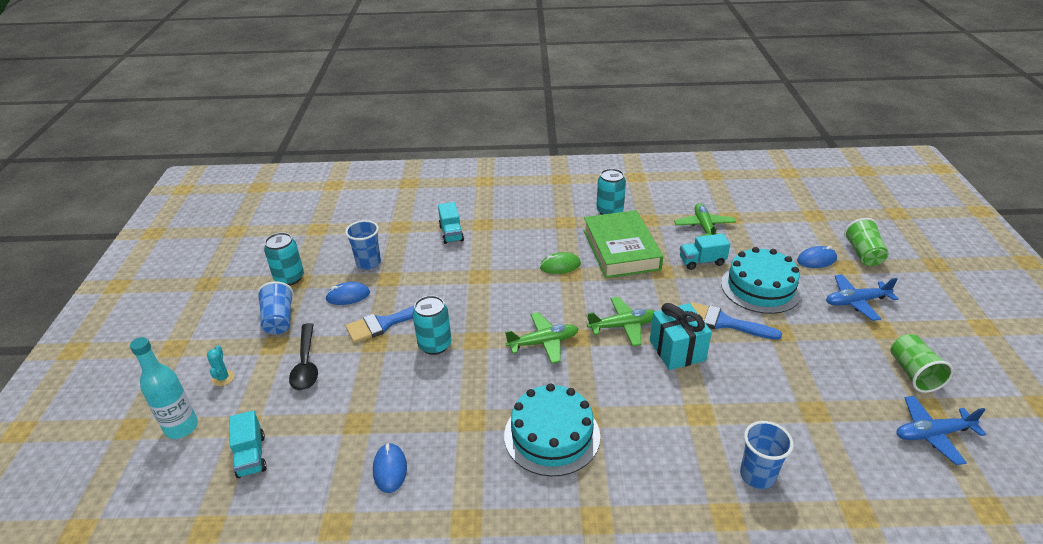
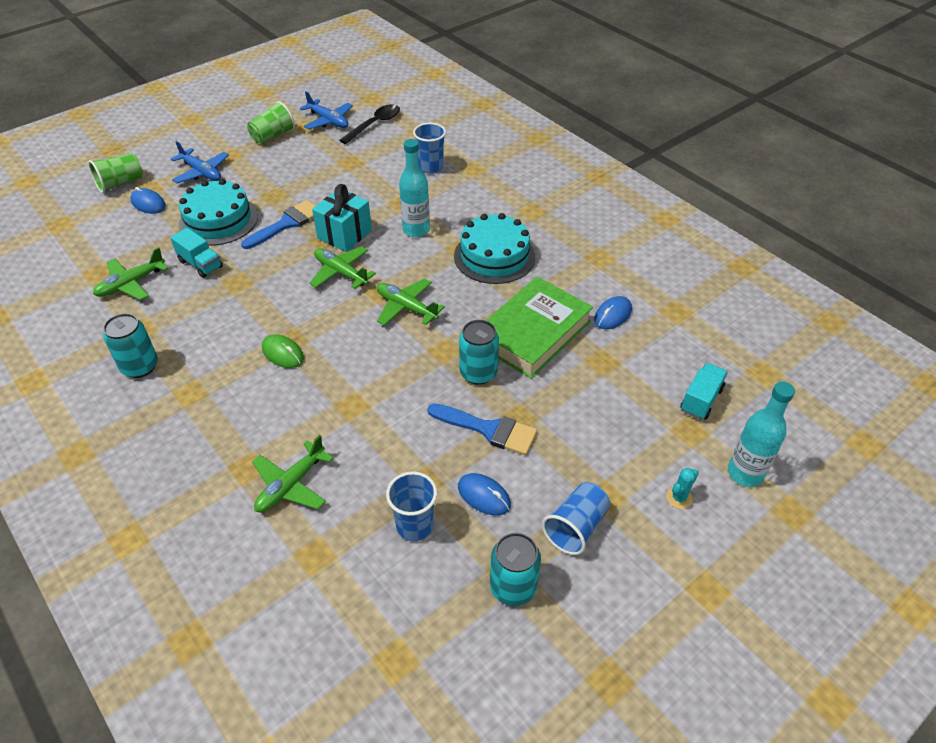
camera: 130 degrees left, 10 degrees up
black spoon [289,323,318,390] -> black spoon moved to [340,104,400,144]
turquoise truck [438,202,464,244] -> green plane [252,435,334,513]
green book [584,210,663,278] -> green book moved to [486,277,593,379]
blue brush [690,302,782,340] -> blue brush turned 120 degrees counterclockwise [241,200,315,249]
none -> turquoise bottle [399,139,430,237]

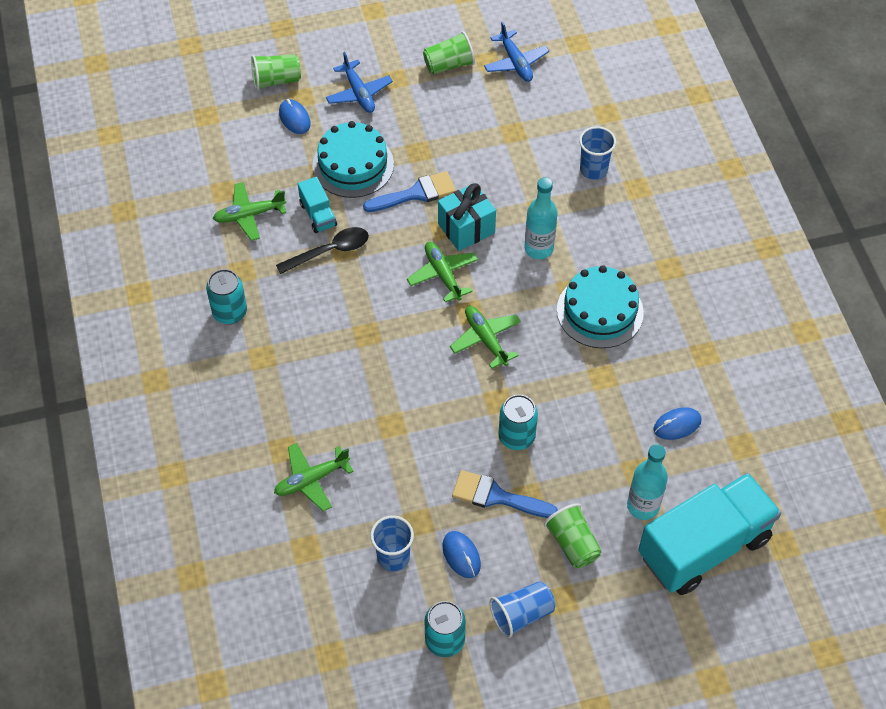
camera: 25 degrees right, 10 degrees up
green mouse [262,334,304,368] -> none
black spoon [340,104,400,144] -> black spoon moved to [276,227,369,274]
blue brush [427,403,537,455] -> blue brush turned 150 degrees clockwise [452,470,558,518]
green book [486,277,593,379] -> none
turquoise cactus [666,468,699,509] -> none
turquoise truck [680,363,728,419] -> turquoise truck [638,473,781,595], size x2.32
turquoise bottle [728,382,795,487] -> turquoise bottle moved to [627,444,668,520]
none -> green cup [544,503,602,568]

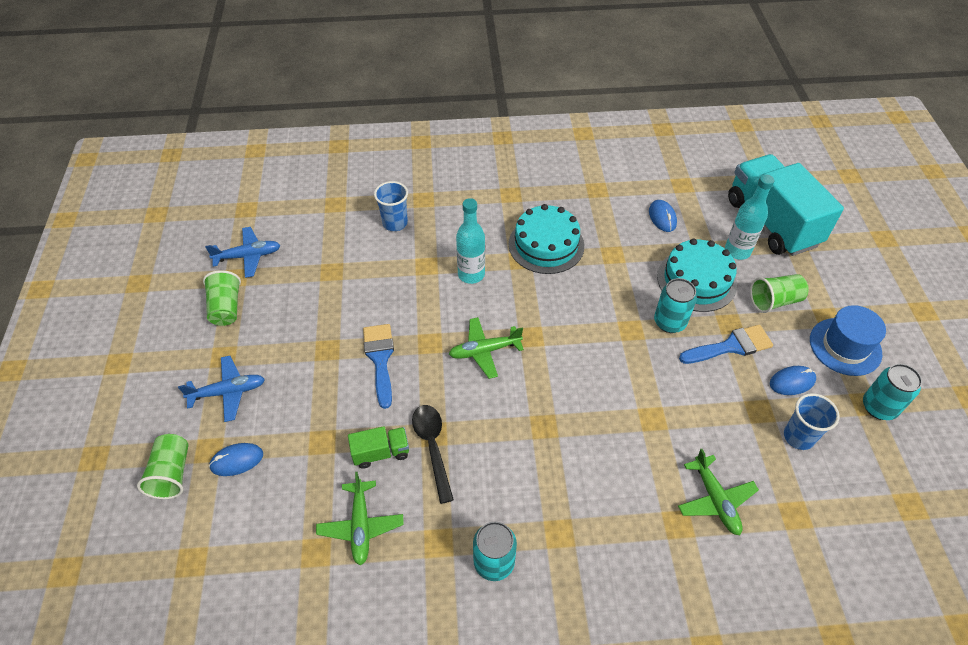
camera: 80 degrees left, 5 degrees down
turquoise truck [298,177,337,233] -> green truck [348,426,409,469]
turquoise cake [312,121,394,198] -> turquoise cake moved to [657,239,737,312]
turquoise gift [438,183,496,251] -> none
green plane [450,306,521,369] -> none
blue brush [452,470,558,518] -> blue brush turned 135 degrees counterclockwise [679,325,773,364]
blue cup [490,581,556,638] -> blue hat [810,305,886,376]

